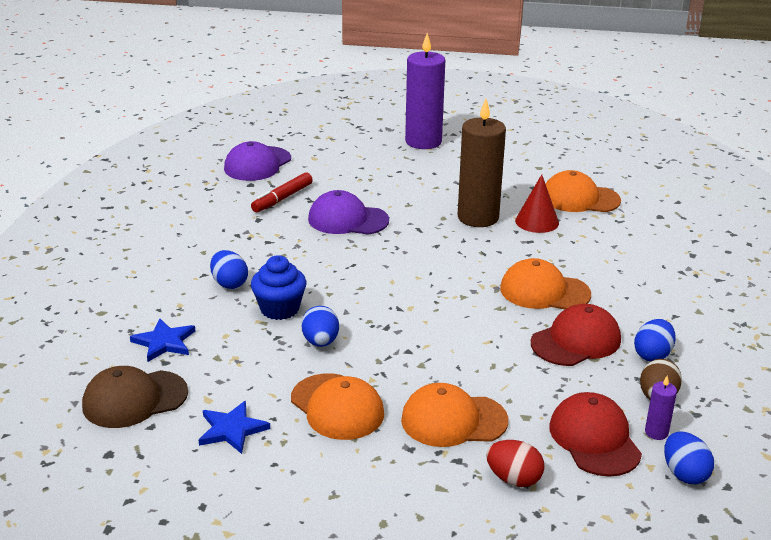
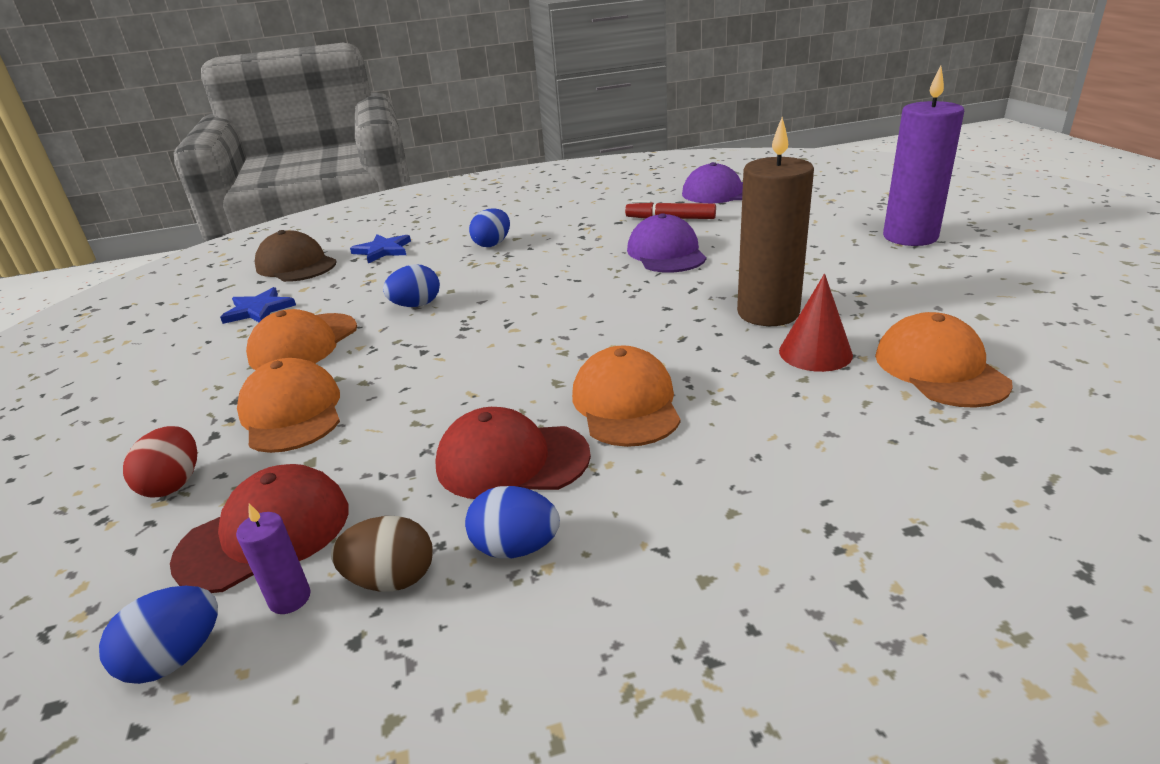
camera: 70 degrees right, 0 degrees up
blue cupcake [251,255,306,320] -> none
red cap [531,304,621,366] -> red cap turned 150 degrees clockwise [435,407,591,499]

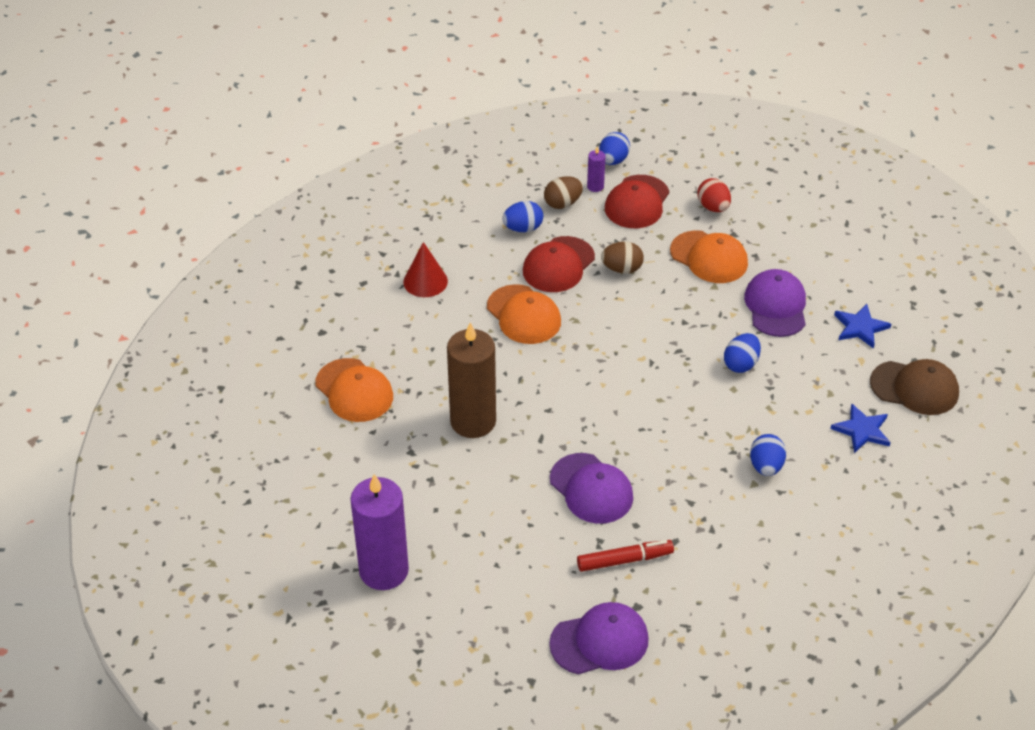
camera: 150 degrees right, 15 degrees up
orange cap [246,309,357,370] -> purple cap [744,269,806,337]
red cap [435,407,591,499] -> red cap turned 150 degrees clockwise [523,236,595,292]
red cone [779,274,853,372] -> red cone moved to [403,242,448,297]
none -> brown egg [601,242,644,274]

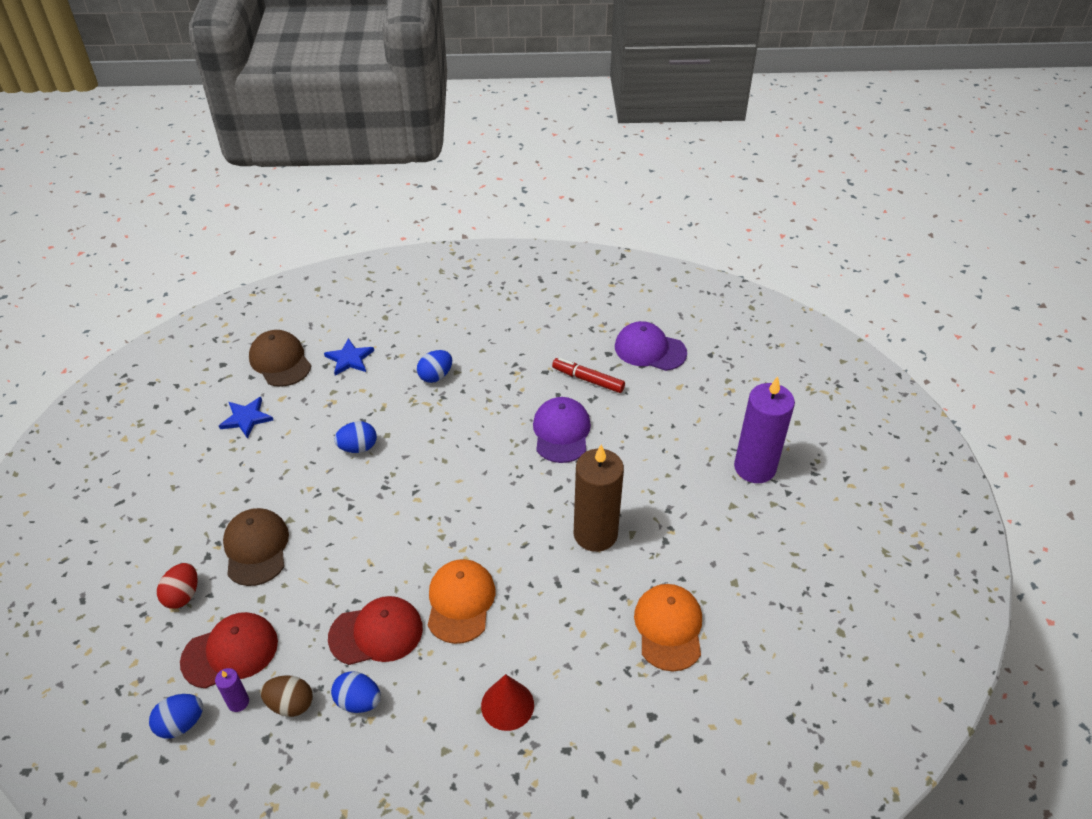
camera: 140 degrees left, 0 degrees up
brown egg [601,242,644,274] -> none
orange cap [670,230,748,283] -> brown cap [223,508,289,586]
purple cap [744,269,806,337] -> none

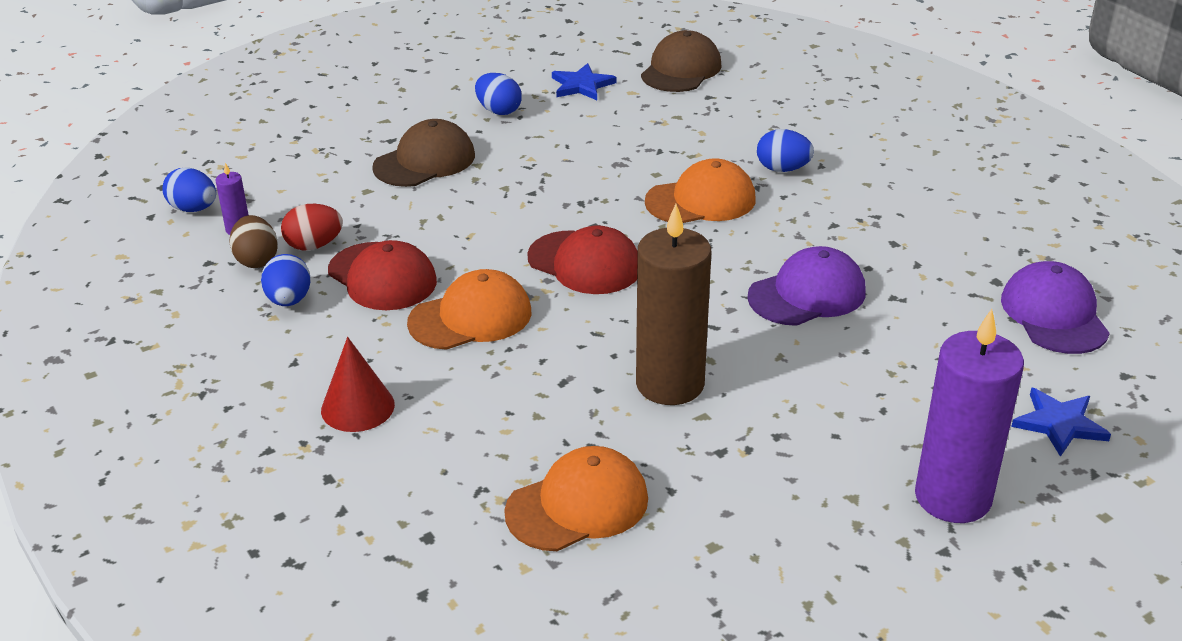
camera: 60 degrees right, 10 degrees down
red egg [157,563,198,609] -> red egg moved to [281,204,343,250]
red cap [180,612,278,689] -> red cap moved to [527,225,638,294]
blue star [324,338,374,376] -> blue star moved to [1011,387,1111,457]
blue egg [334,421,377,453] -> blue egg moved to [475,73,522,115]
red marker [552,358,625,393] -> none
none -> orange cap [645,158,756,223]

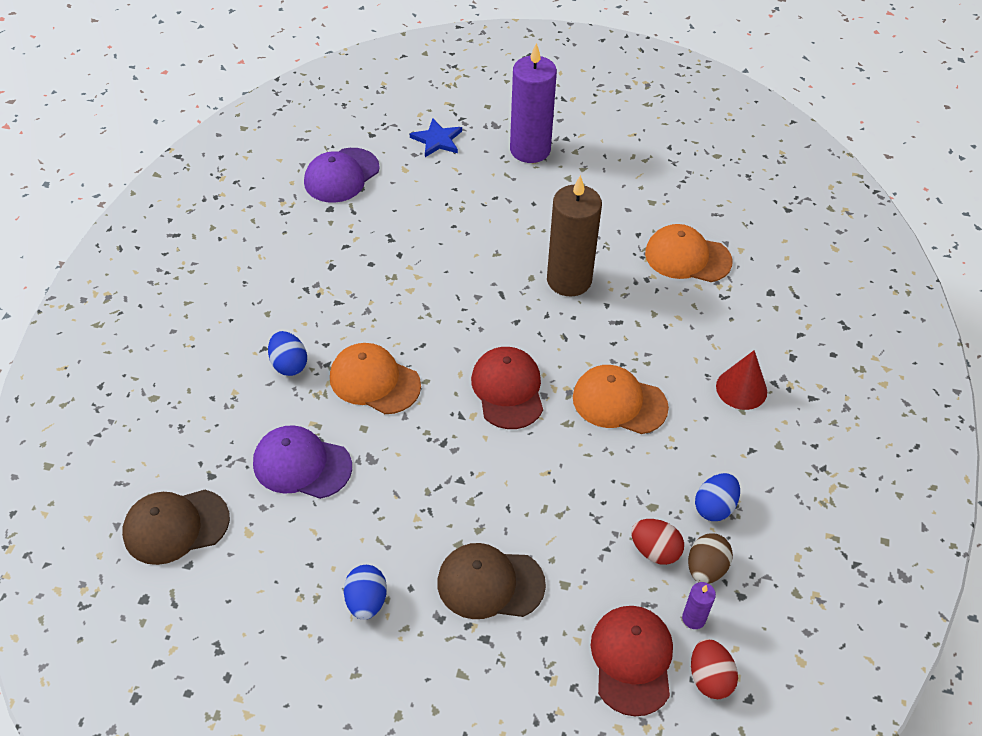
camera: 135 degrees left, 15 degrees up
blue egg [162,167,216,212] -> red egg [691,639,738,699]
red cap [328,240,437,310] -> red cap moved to [591,606,673,716]
blue star [552,63,617,100] -> none
purple cap [747,246,866,326] -> purple cap moved to [253,425,352,499]

